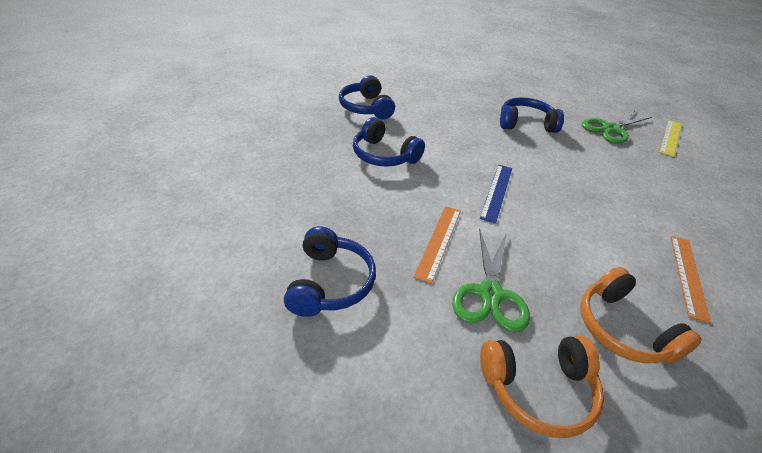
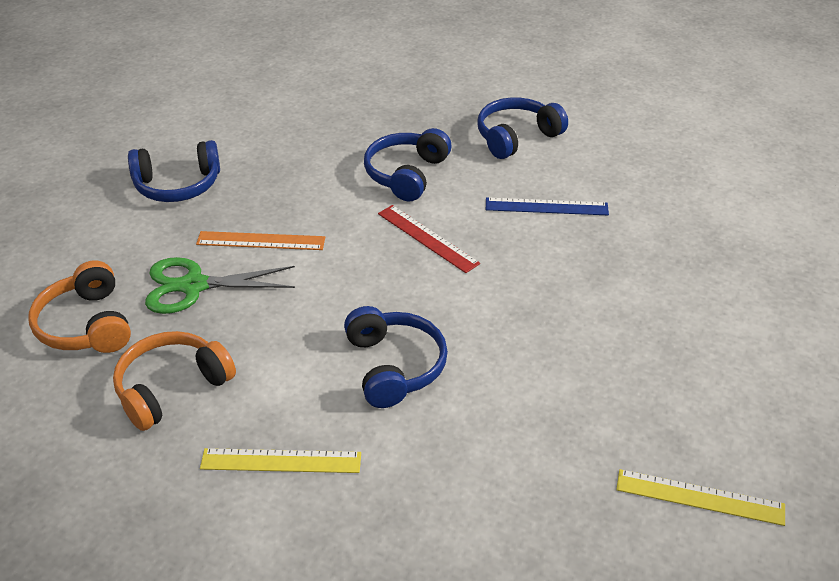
camera: 75 degrees right, 0 degrees up
blue ruler [480,165,512,223] -> blue ruler moved to [486,197,609,215]
blue headphones [500,97,564,133] -> blue headphones moved to [344,306,448,408]
green scissors [582,110,652,144] -> none
orange ruler [670,236,711,323] -> yellow ruler [200,448,361,473]
none -> red ruler [378,205,480,273]

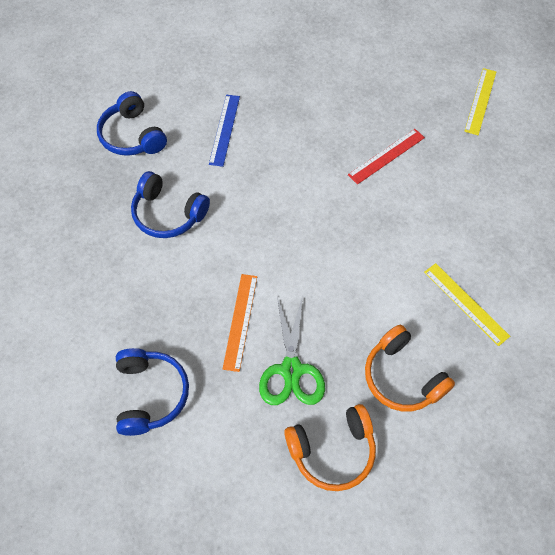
camera: 85 degrees left, 20 degrees up
yellow ruler [200,448,361,473] -> yellow ruler turned 45 degrees counterclockwise [424,263,510,346]
blue headphones [344,306,448,408] -> none
red ruler [378,205,480,273] -> red ruler moved to [348,129,425,185]

